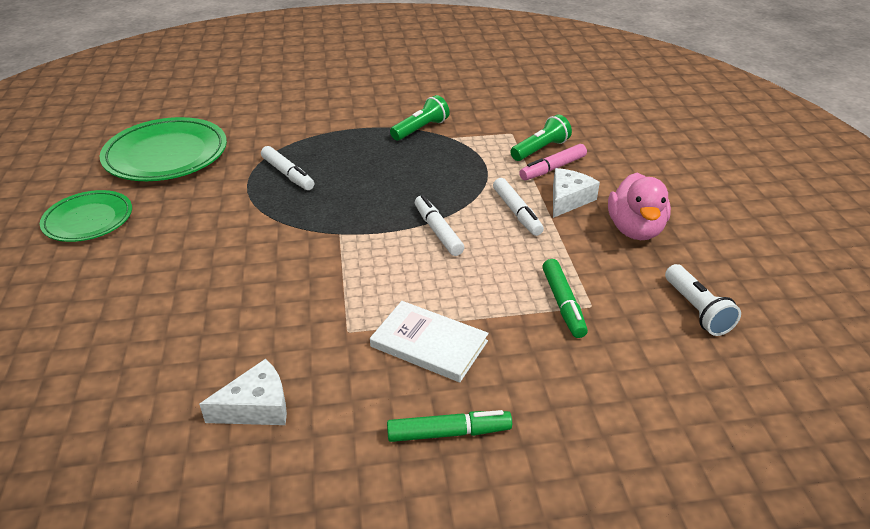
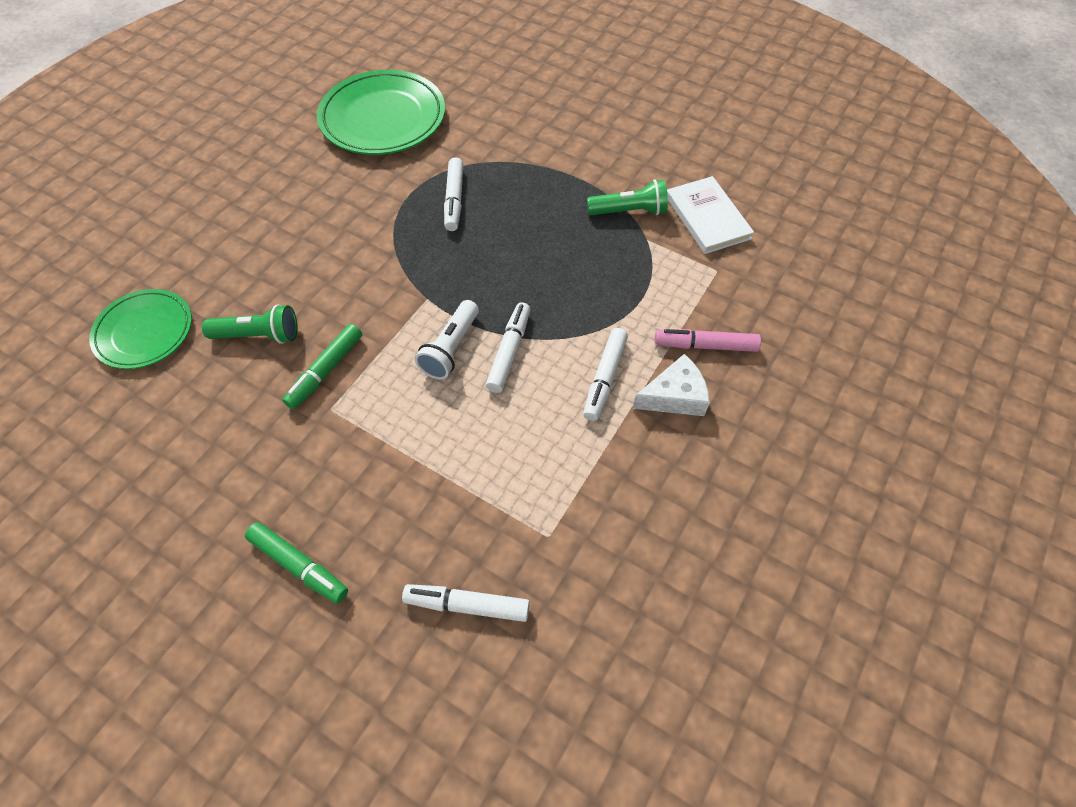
camera: 40 degrees right, 20 degrees up
green plate [40,190,132,242] -> green plate moved to [89,289,192,369]
white cheese [199,359,287,425] -> none
white book [370,301,489,382] -> white book moved to [667,176,754,254]
green flashlight [510,114,572,161] -> green flashlight moved to [202,304,298,344]
green marker [542,259,588,338] -> green marker moved to [282,324,362,409]
pink duck [608,173,671,240] -> none
white flashlight [665,264,741,336] -> white flashlight moved to [415,300,479,379]
none -> white marker [402,584,530,622]

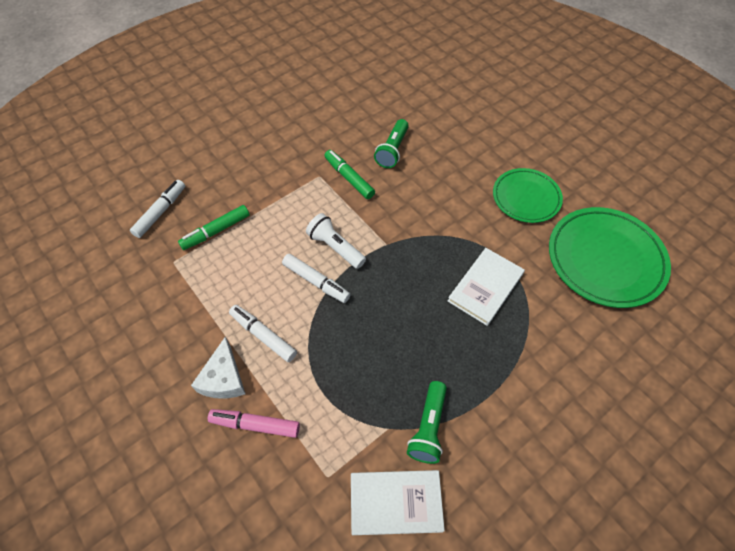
camera: 110 degrees right, 0 degrees up
green plate [89,289,192,369] -> green plate moved to [493,168,563,223]
green marker [245,522,348,604] -> green marker moved to [178,205,250,250]
white marker [444,157,463,231] -> white book [448,248,525,326]
pink marker [655,329,761,352] -> pink marker turned 105 degrees counterclockwise [208,409,300,438]

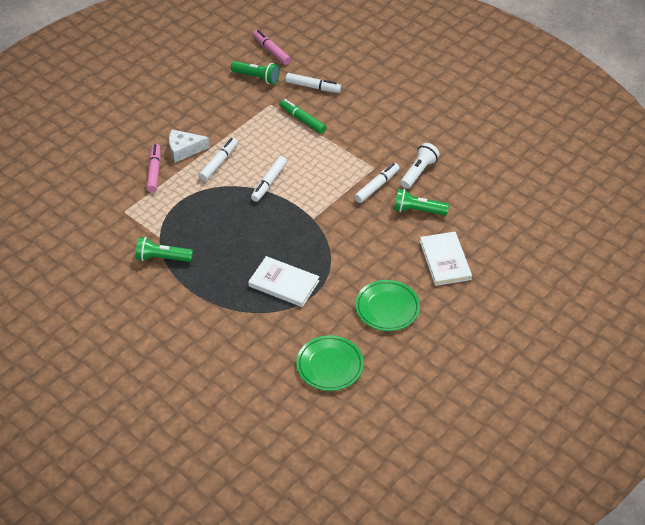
camera: 80 degrees right, 10 degrees down
white flashlight [306,213,366,269] -> white flashlight moved to [400,143,440,189]
green marker [325,150,375,199] -> white marker [354,163,399,203]
white book [351,470,445,535] -> white book moved to [420,232,472,286]
green plate [549,207,671,308] -> green plate [296,335,364,391], size x0.63
none -> green flashlight [231,61,280,84]
none -> pink marker [253,30,291,65]

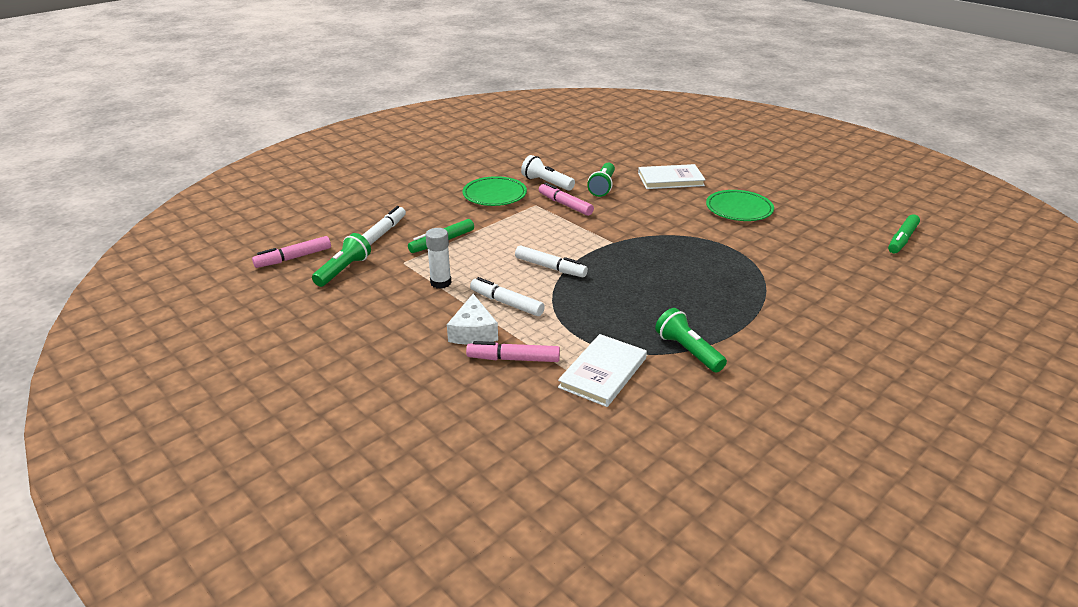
camera: 85 degrees left, 15 degrees down
green flashlight [136,237,193,262] -> green flashlight turned 135 degrees clockwise [655,308,727,373]
white book [248,256,319,307] -> white book moved to [558,334,647,407]
green plate [296,335,364,391] -> green plate moved to [463,176,527,206]
white marker [354,163,399,203] -> pink marker [539,182,594,216]
none -> white glue stick [426,228,452,289]
none -> green marker [888,214,920,253]

